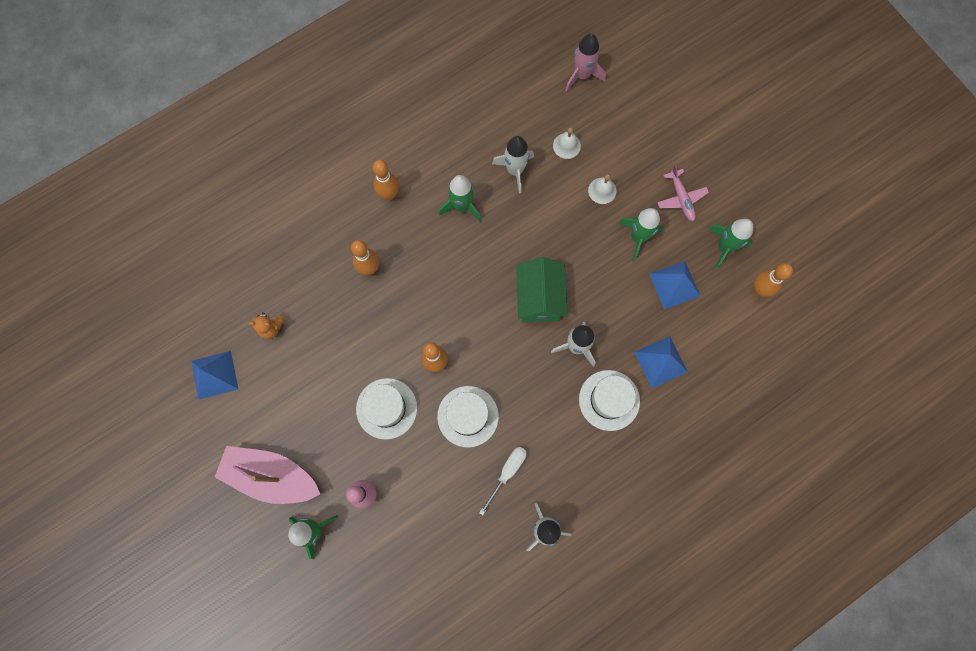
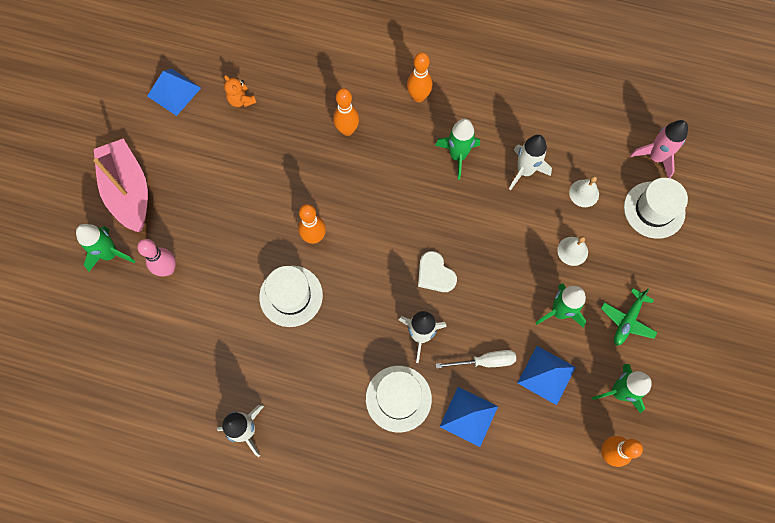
camera: 50 degrees right, 5 degrees down
white hat [356,378,417,440] -> white hat moved to [624,178,688,239]
white screwdriver [479,446,527,515] -> white screwdriver moved to [436,350,516,369]
green house [516,257,568,322] -> white heart [418,251,457,292]
pink plane [657,165,709,222] -> green plane [601,288,658,346]

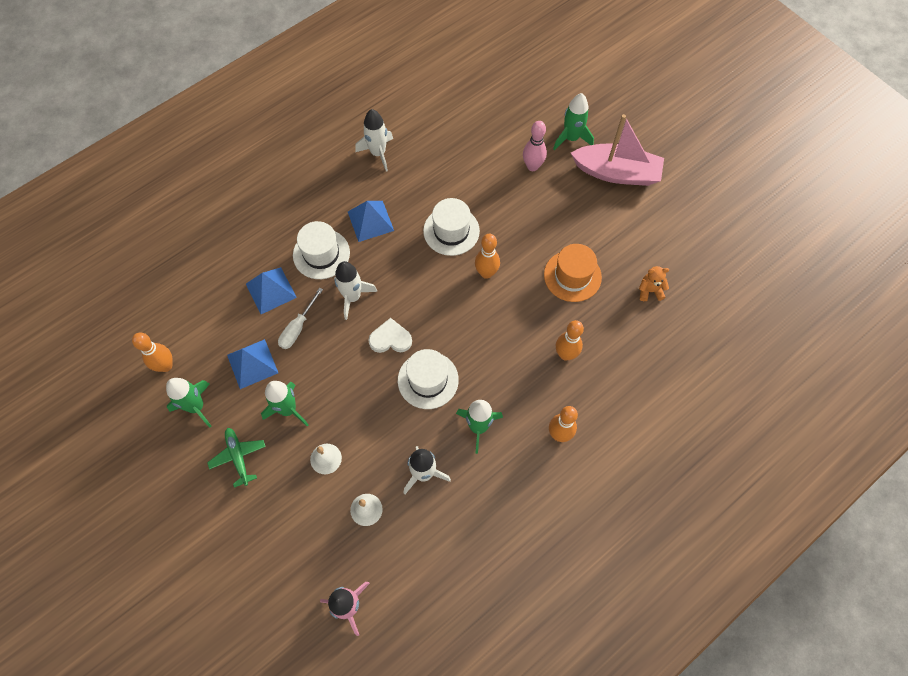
camera: 125 degrees right, 5 degrees down
blue pyramid [147,69,201,116] -> blue pyramid moved to [348,201,394,242]
white hat [624,178,688,239] -> white hat moved to [398,349,459,409]
none -> orange hat [544,244,602,302]

